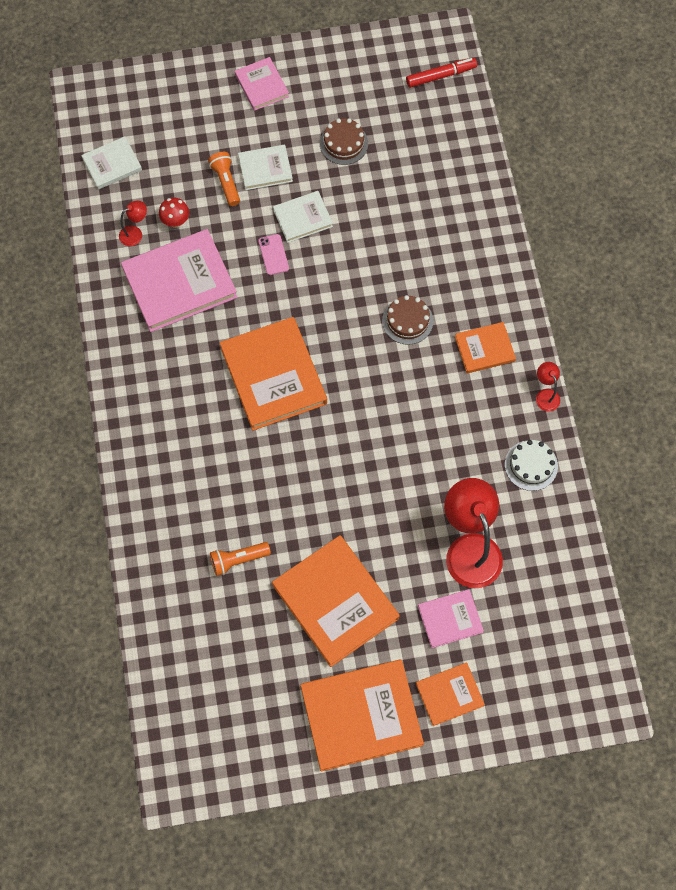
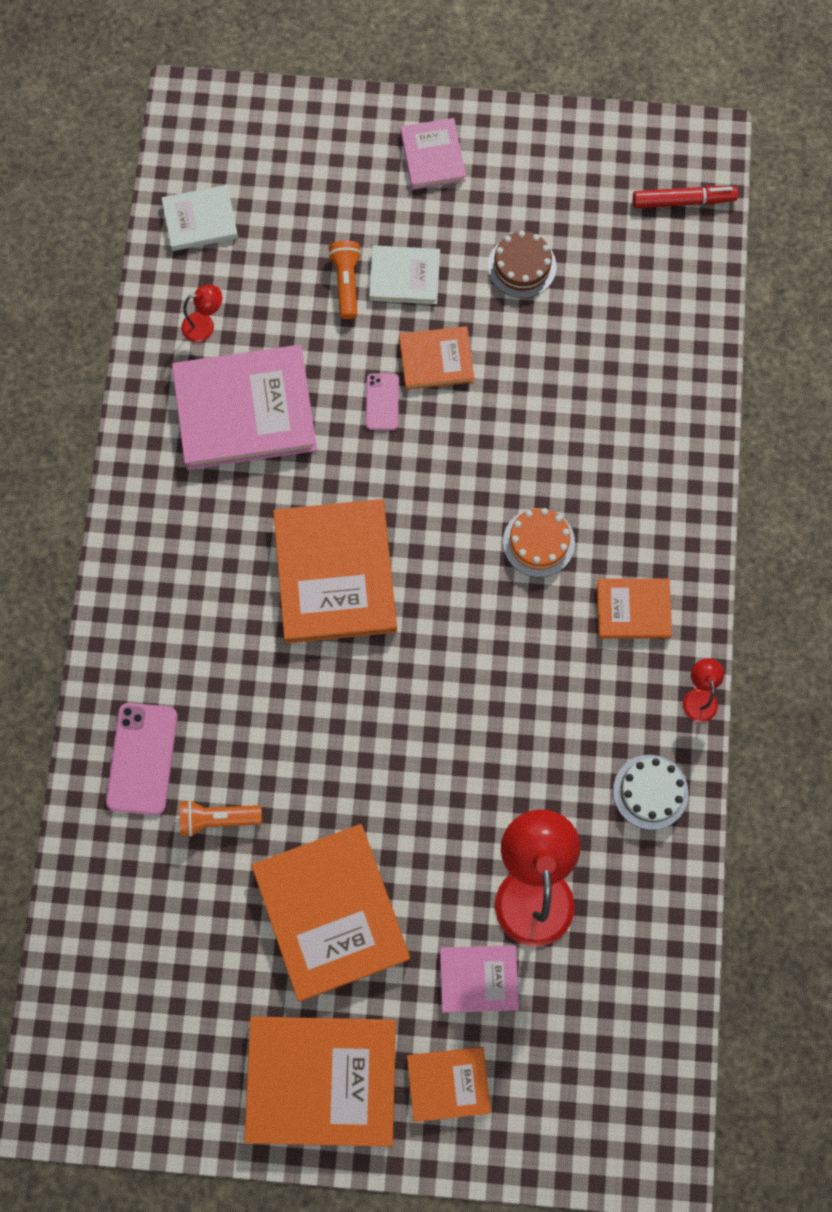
camera: 15 degrees right, 5 degrees up
red mushroom [159,198,189,228] -> none
white book [273,191,333,243] -> orange book [399,326,474,390]
brown cake [382,295,433,345] -> orange cake [503,508,575,577]
none -> pink phone [106,703,178,815]

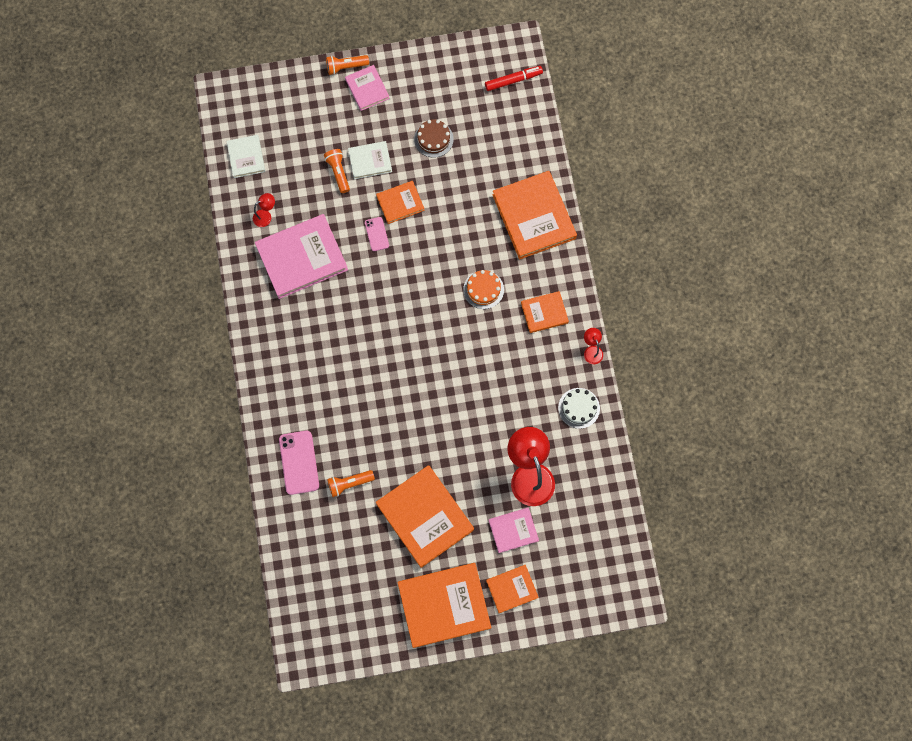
camera: 15 degrees left, 0 degrees up
white book [162,185,238,251] -> white book turned 75 degrees counterclockwise [226,135,265,178]
orange book [273,499,397,643] -> orange book moved to [493,171,577,260]
none -> orange flashlight [326,55,369,75]

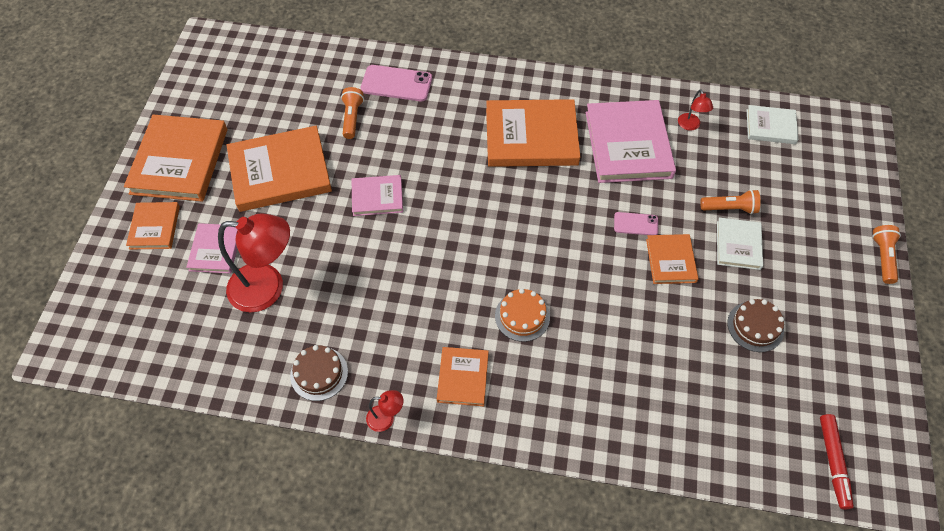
camera: 110 degrees right, 15 degrees down
pink book [345,65,390,111] -> pink book moved to [352,175,403,216]
orange book [493,171,577,260] -> orange book moved to [486,99,580,167]
white cake [558,388,600,429] -> brown cake [290,345,348,401]

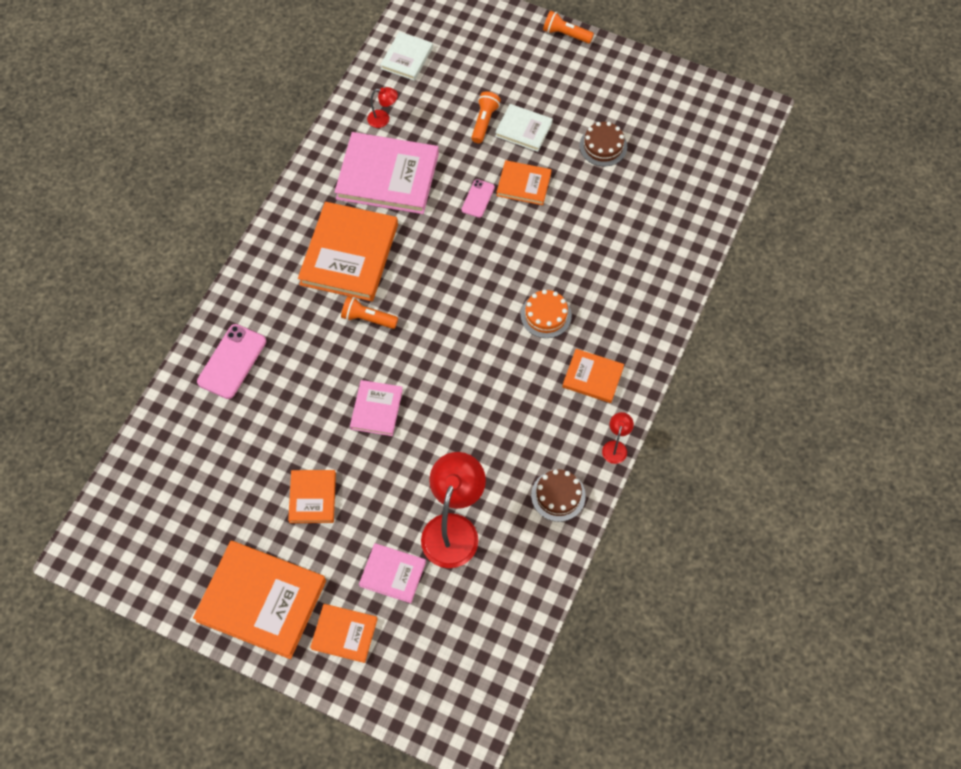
camera: 75 degrees left, 5 degrees up
orange book [227,126,332,212] -> orange book [288,470,336,523], size x0.53
orange flashlight [341,87,364,139] -> orange flashlight moved to [341,296,398,329]
red marker [820,414,854,509] -> none

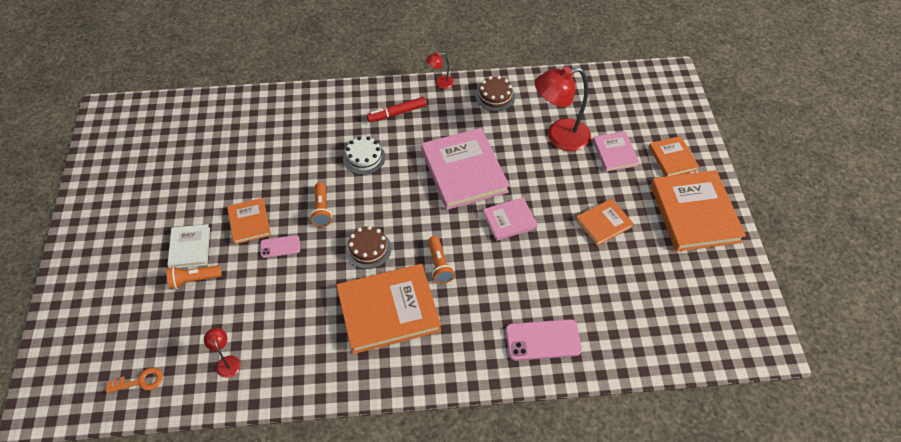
camera: 120 degrees left, 10 degrees down
pink book [335,132,439,214] -> pink book moved to [421,128,509,210]
white book [380,32,433,81] -> orange key [106,367,163,393]
orange cake [521,289,572,338] -> white cake [343,136,385,175]
orange flashlight [543,11,594,44] -> orange flashlight moved to [310,182,332,227]
orange book [562,349,624,403] -> red marker [367,97,427,122]
brown cake [579,122,627,166] -> brown cake moved to [345,226,391,269]

